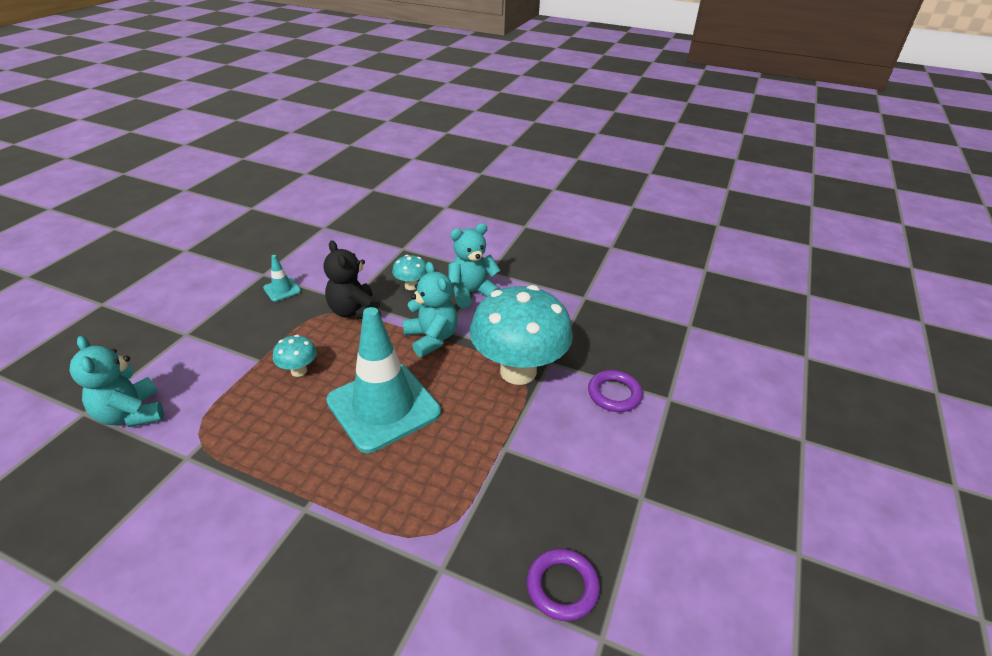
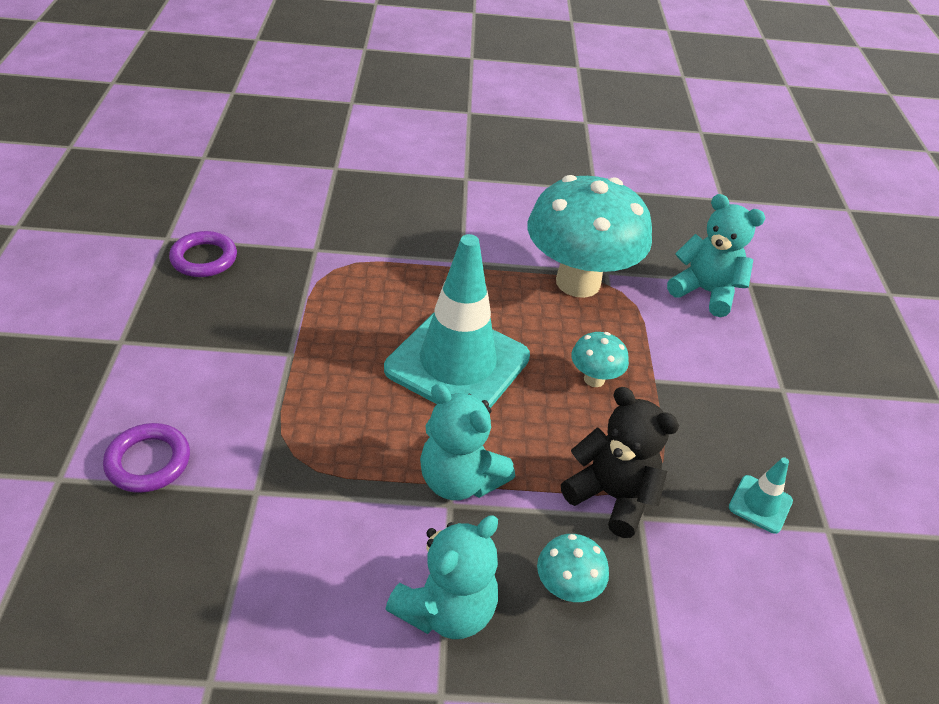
camera: 155 degrees right, 5 degrees up
turquoise mushroom [470,285,573,385] -> turquoise mushroom moved to [528,175,652,298]

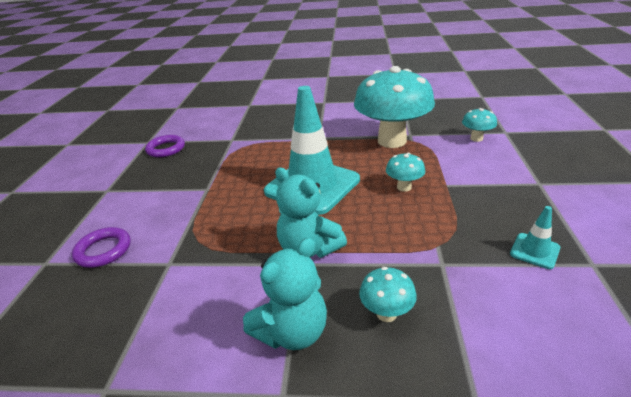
camera: 10 degrees right, 10 degrees down
black teddy bear [561,387,679,538] -> none
turquoise teddy bear [667,194,765,317] -> turquoise mushroom [462,108,497,142]

